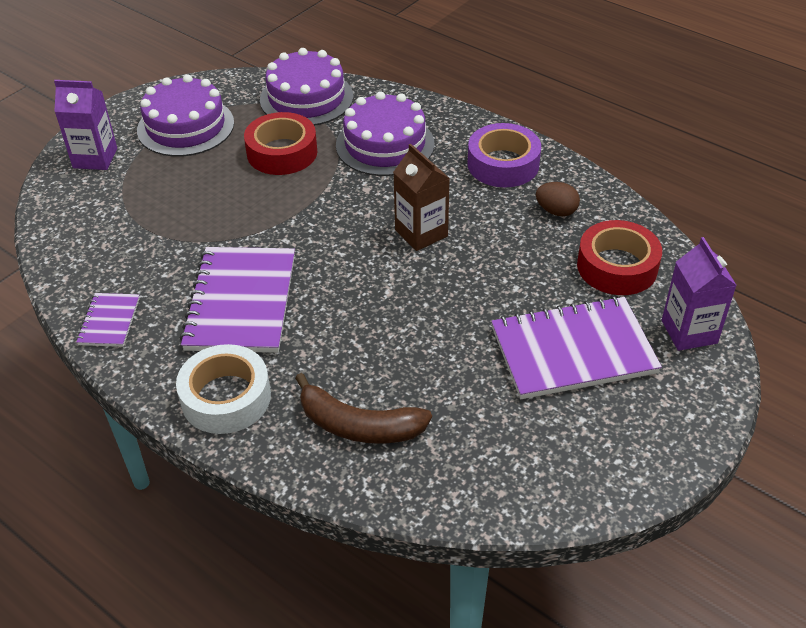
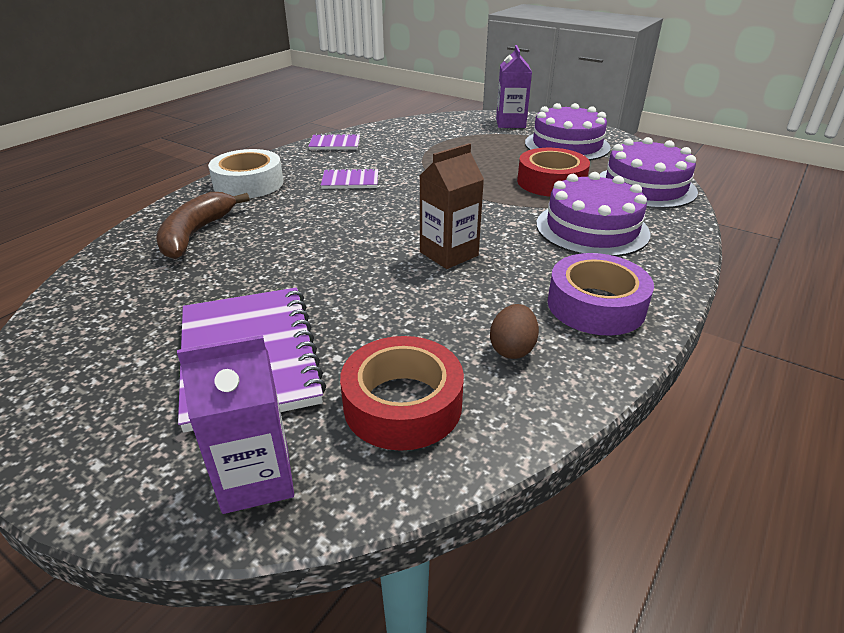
camera: 85 degrees right, 10 degrees down
purple notebook [180,247,295,353] -> purple notebook [321,168,378,189], size x0.49

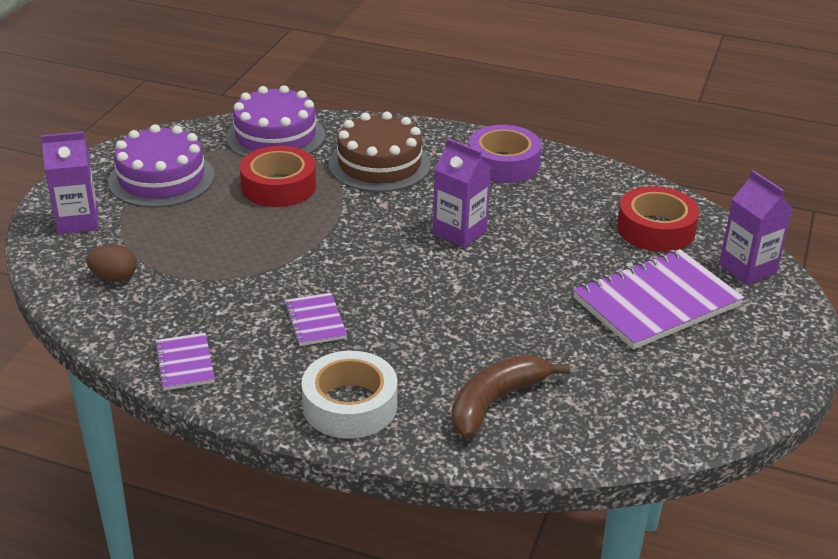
camera: 105 degrees left, 0 degrees up
brown banana [156,192,250,259] -> brown banana turned 135 degrees clockwise [451,355,570,439]
brown carton [420,143,484,269] -> purple carton [433,138,491,248]
brown egg [490,304,539,359] -> brown egg moved to [86,245,137,282]
purple cake [536,172,650,257] -> brown cake [329,112,431,192]

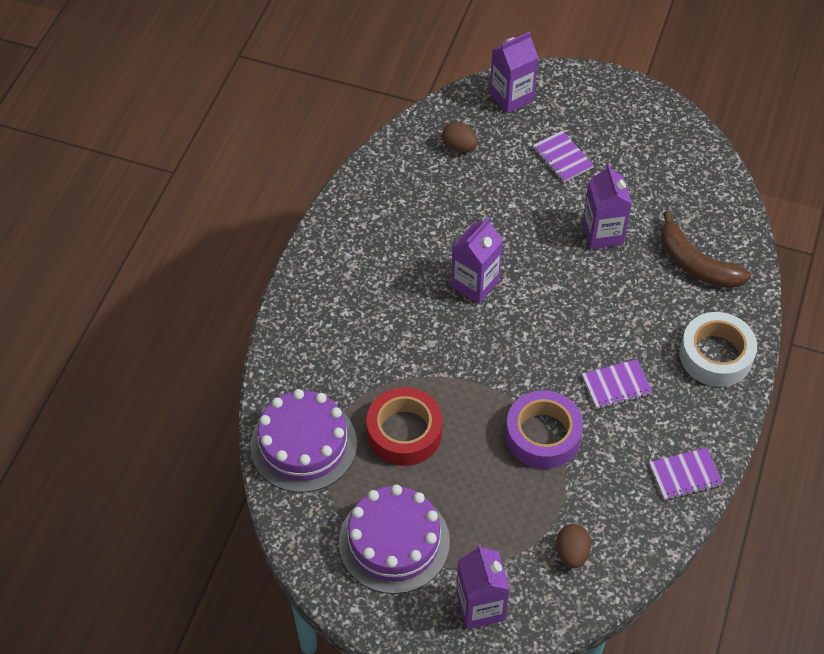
camera: 90 degrees left, 20 degrees up
brown cake [329,112,431,192] -> none
purple tape [469,125,542,183] -> purple tape moved to [506,390,583,469]
purple notebook [573,249,744,349] -> purple notebook [533,131,594,183], size x0.49
red tape [617,186,699,252] -> brown egg [442,122,478,153]
none -> purple carton [582,164,632,249]

